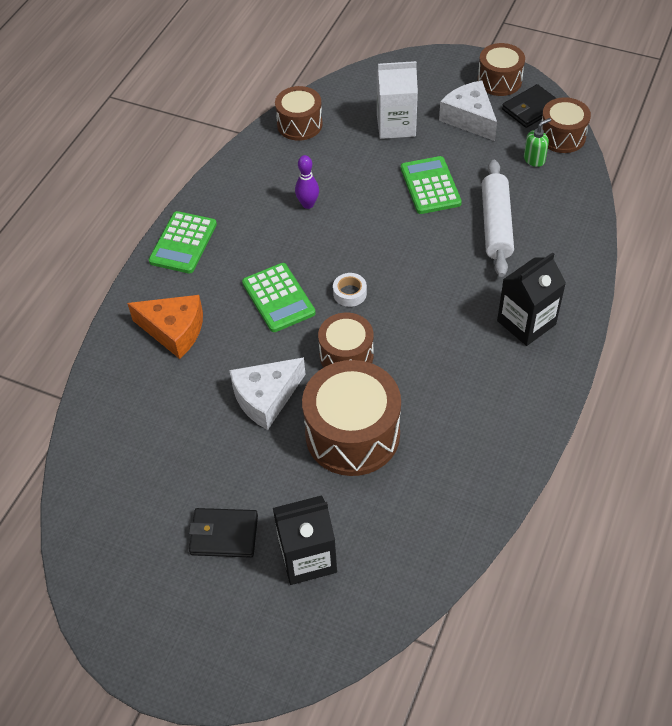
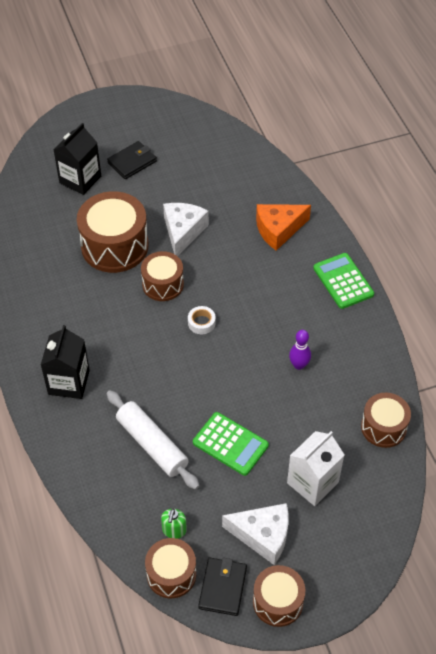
camera: 135 degrees right, 0 degrees up
green calculator [242,263,315,332] -> none

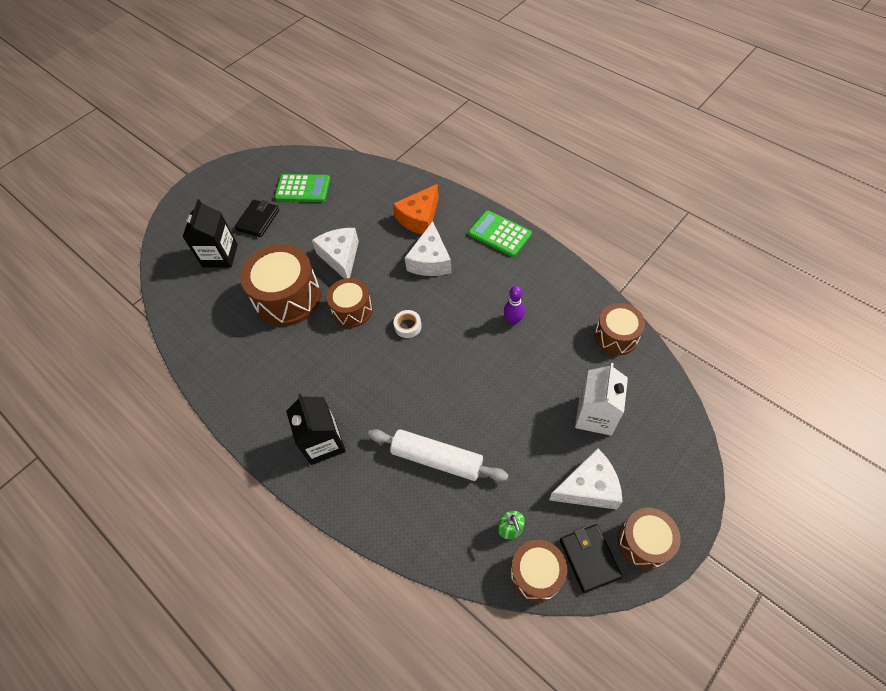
camera: 25 degrees left, 5 degrees up
green calculator [193,412,269,476] -> green calculator moved to [275,174,330,202]
none -> white cheese [405,221,452,276]

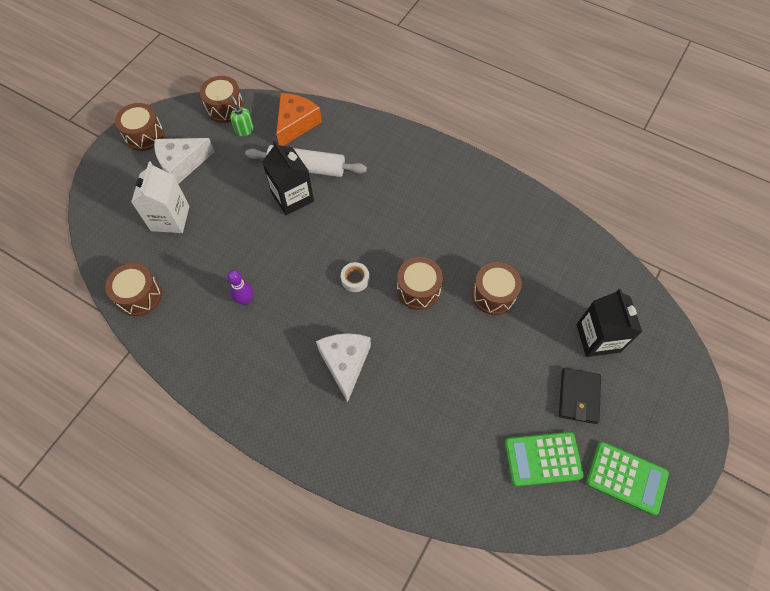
camera: 165 degrees right, 5 degrees up
brown drum [240,244,321,326] -> brown drum [472,262,522,315], size x0.60
black carton [286,394,346,465] -> black carton moved to [262,141,314,215]
white cheese [312,228,359,279] -> none
orange cheese [393,184,439,234] -> orange cheese moved to [276,93,322,146]
green calculator [468,211,532,257] -> green calculator moved to [586,442,669,515]
black wallet [560,524,622,593] -> none

